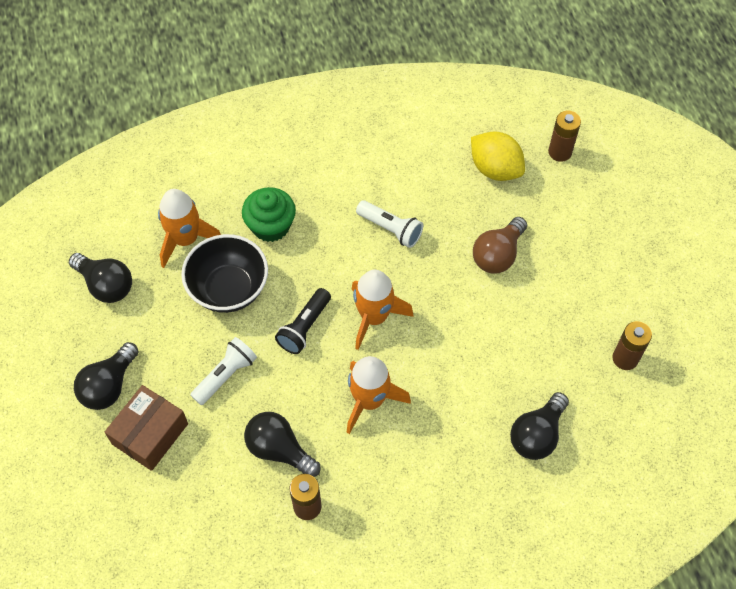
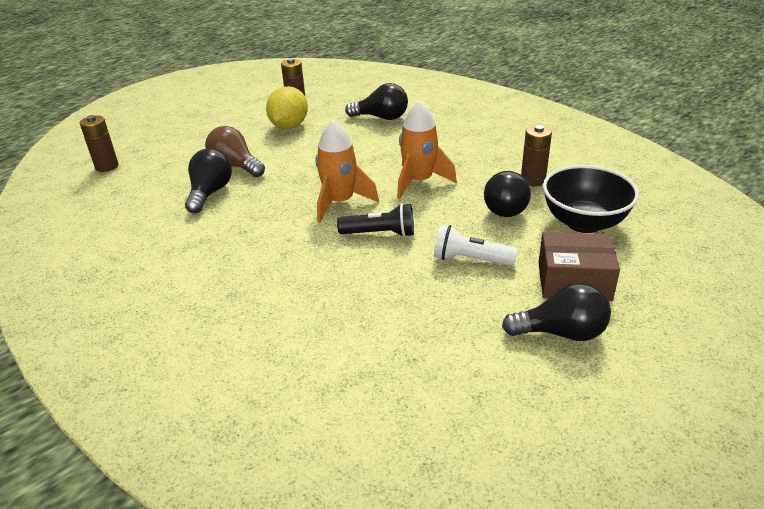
camera: 115 degrees left, 25 degrees down
black light bulb [69,253,132,303] -> black light bulb moved to [185,148,232,213]
orange rocket [158,189,221,268] -> none
black bowl [181,234,268,313] -> black bowl moved to [543,165,639,233]
green cupcake [242,187,296,242] -> none
white flashlight [356,200,423,248] -> none
yellow lemon [471,131,525,181] -> yellow lemon moved to [266,86,308,129]
brown light bulb [473,217,527,274] -> brown light bulb turned 150 degrees counterclockwise [205,126,265,177]

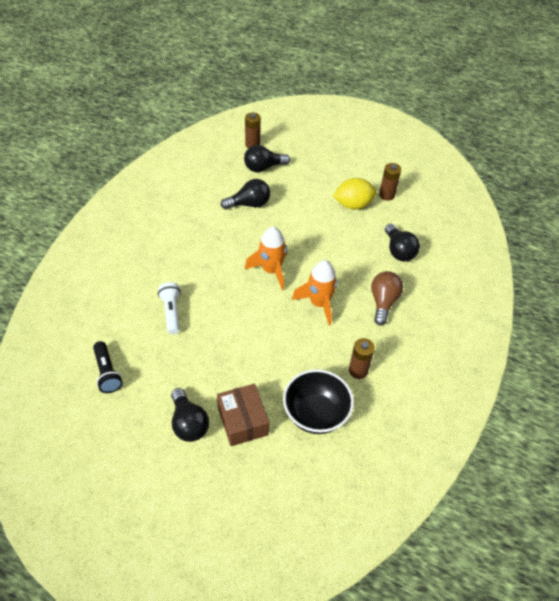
camera: 60 degrees right, 15 degrees up
brown light bulb [205,126,265,177] -> brown light bulb moved to [371,271,403,326]
black flashlight [337,203,414,237] -> black flashlight moved to [93,341,123,393]
white flashlight [434,225,518,266] -> white flashlight moved to [158,282,181,334]
black light bulb [484,171,531,217] -> black light bulb moved to [244,145,290,173]

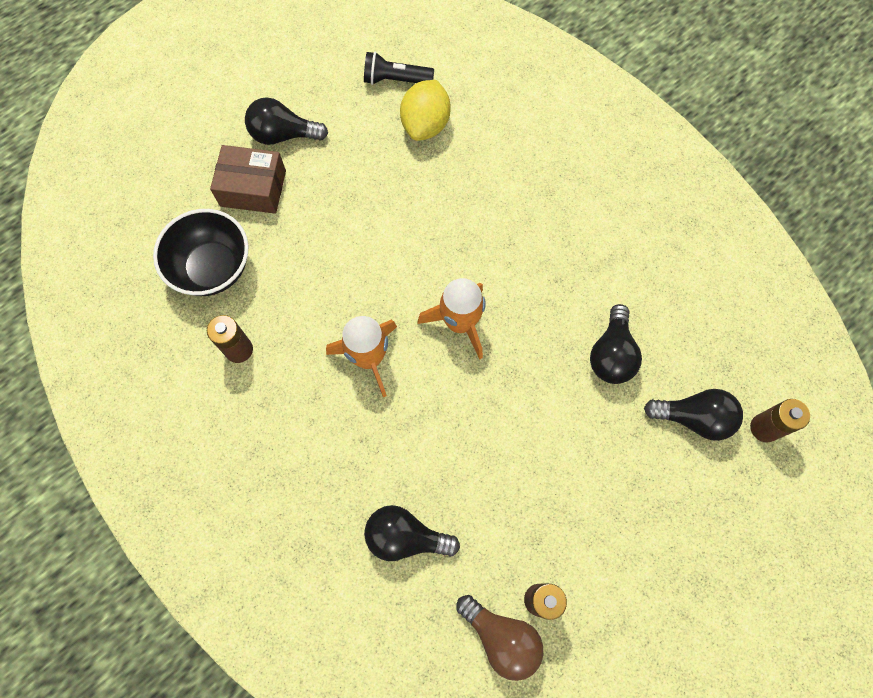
camera: 120 degrees right, 20 degrees up
white flashlight [158,282,181,334] -> none
black light bulb [244,145,290,173] -> black light bulb turned 90 degrees clockwise [644,389,743,441]
yellow lemon [333,178,377,210] -> yellow lemon moved to [400,80,451,141]
brown light bulb [371,271,403,326] -> brown light bulb moved to [456,595,543,681]

